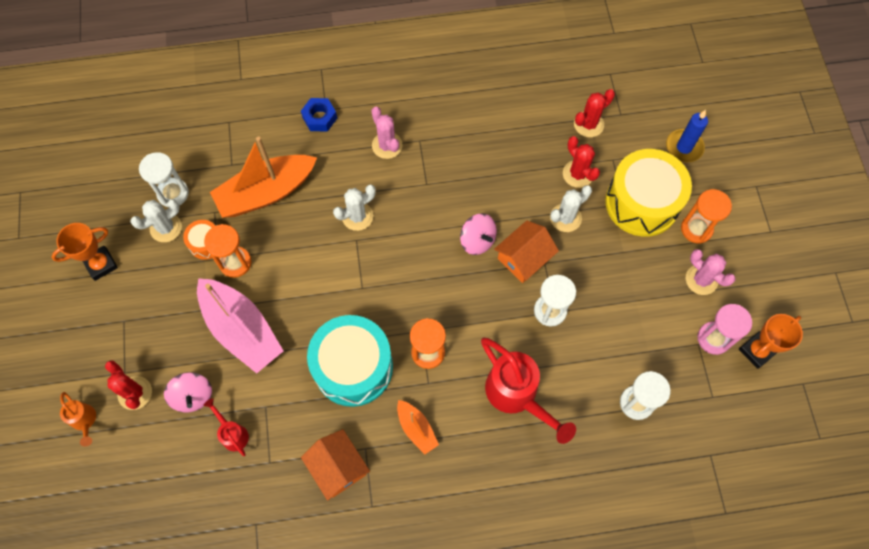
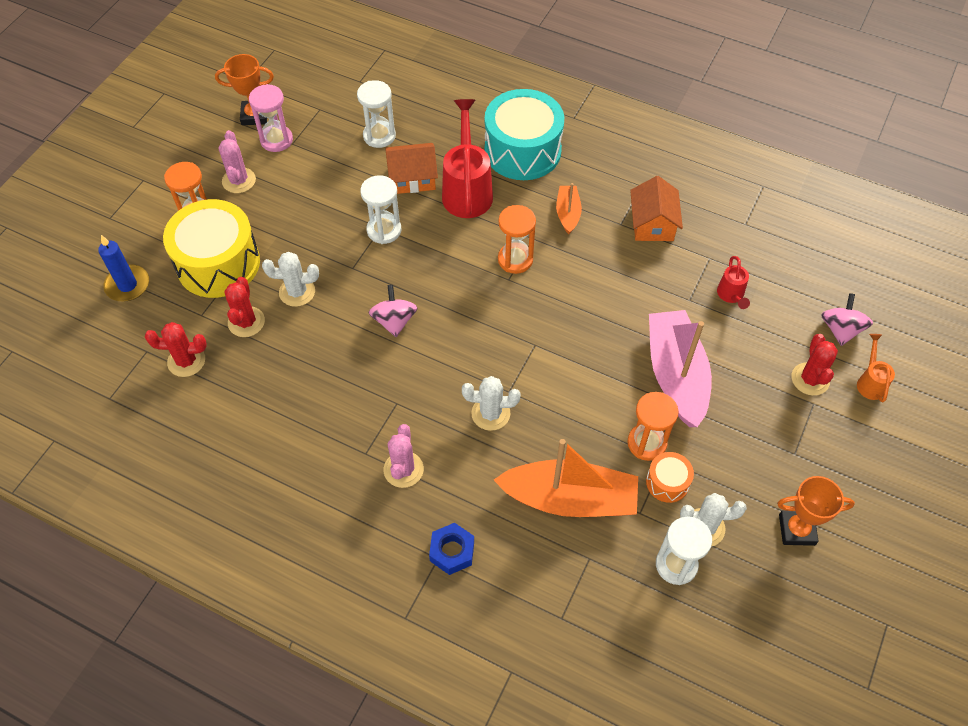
camera: 145 degrees left, 10 degrees down
pink spinning top [164,372,212,413] -> pink spinning top moved to [821,293,873,346]
turquoise drum [307,315,393,407] -> turquoise drum moved to [484,89,564,180]
orange house [494,221,559,283] -> orange house moved to [385,143,438,194]

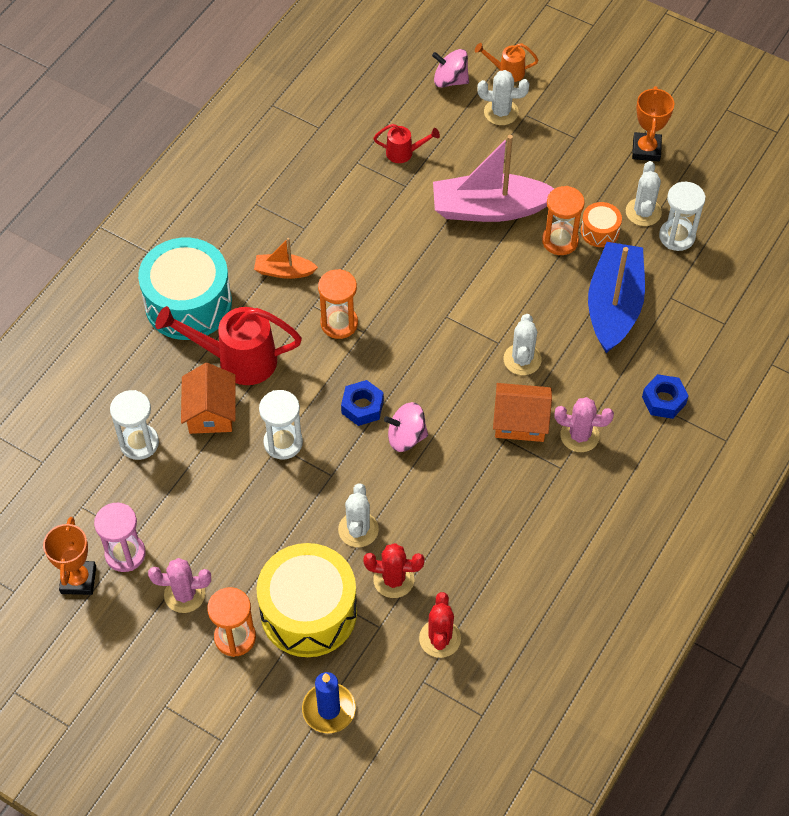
camera: 85 degrees left, 0 degrees up
orange boat [494,439,638,517] -> blue boat [588,242,645,353]
orange house [630,176,683,241] -> orange house moved to [493,383,552,442]
red cactus [792,334,838,396] -> white cactus [477,70,530,125]
none -> blue nut [341,380,384,426]

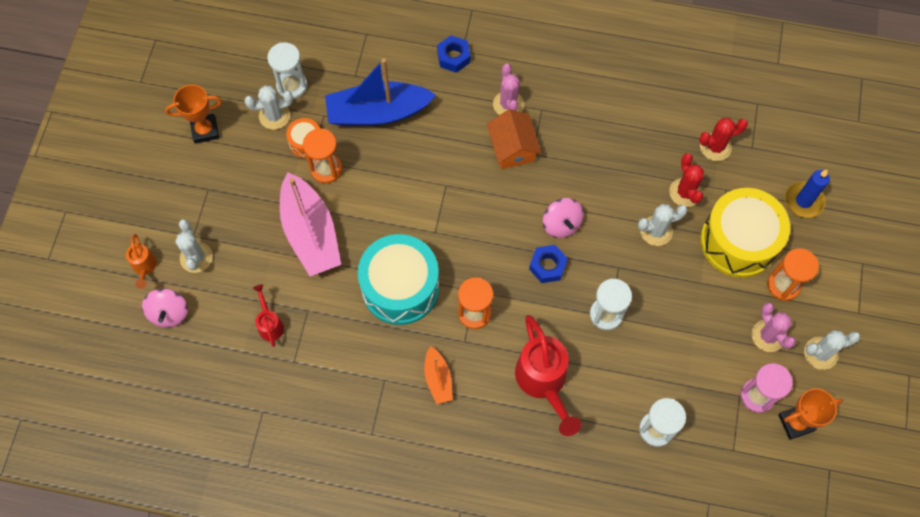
camera: 110 degrees left, 10 degrees up
turquoise drum [138,237,232,340] -> turquoise drum moved to [358,234,439,325]
orange house [181,363,236,434] -> none
white cactus [503,314,542,375] -> white cactus moved to [804,330,860,370]

